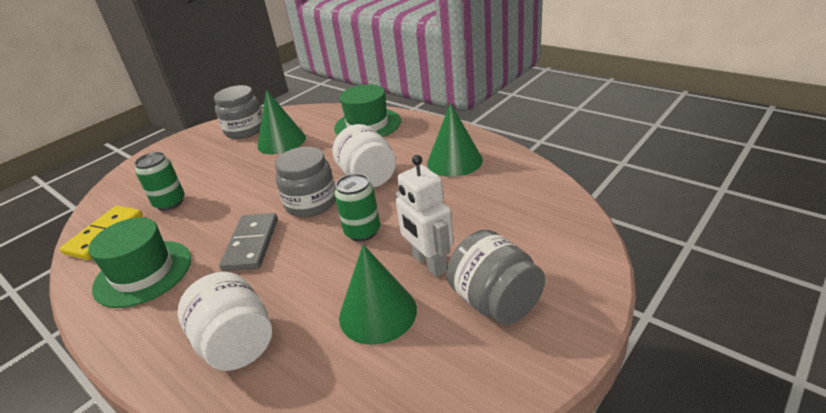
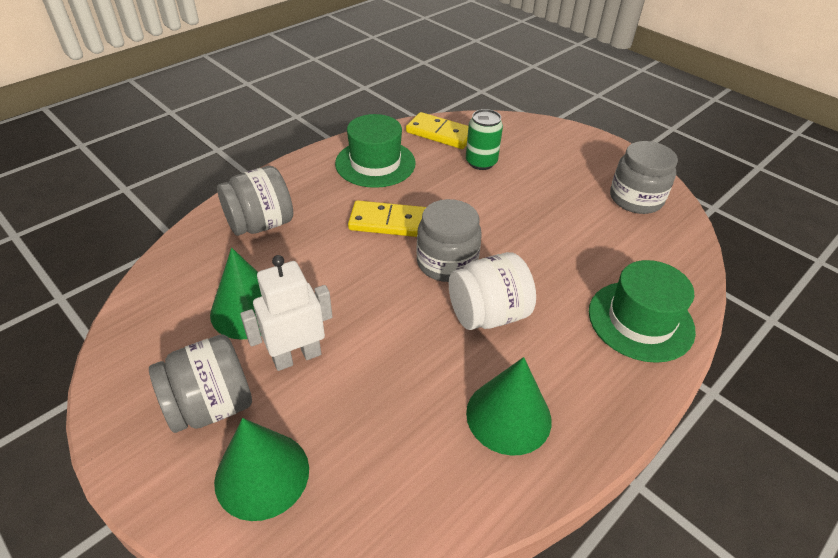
camera: 90 degrees right, 10 degrees up
white jar [178,272,272,371] -> grey jar [217,166,293,236]
grey domino [219,213,278,271] -> yellow domino [348,200,426,237]
green cone [257,90,306,154] -> green cone moved to [214,418,309,521]
green can [334,173,380,242] -> none

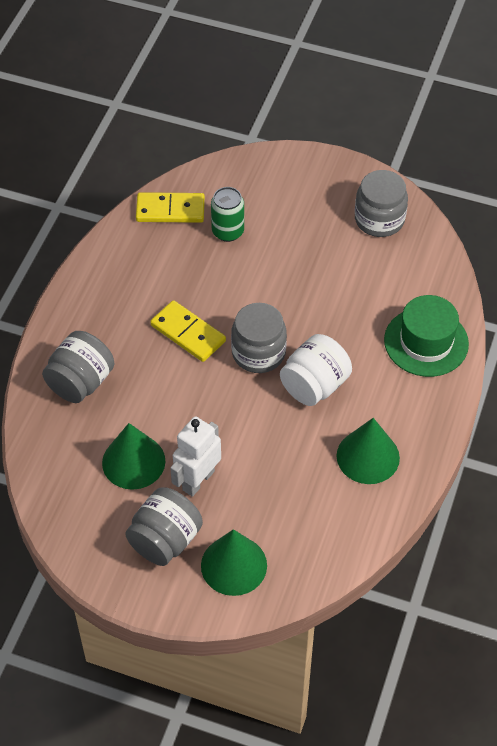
camera: 25 degrees left, 10 degrees up
green hat [335,114,416,188] -> none
yellow domino [348,200,426,237] -> yellow domino turned 60 degrees clockwise [150,300,226,362]

